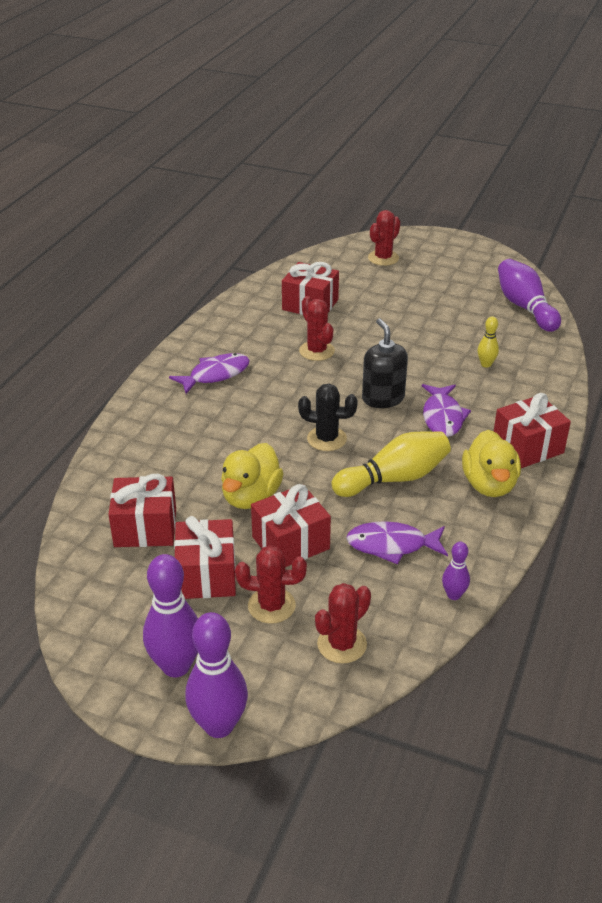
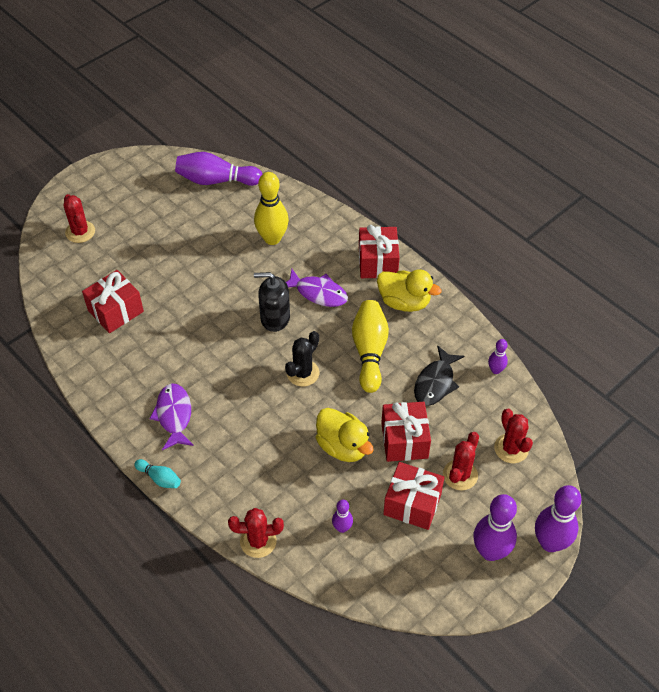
camera: 65 degrees left, 15 degrees up
red gift [108,474,176,547] -> purple bowling pin [332,500,353,533]
red cactus [299,296,335,361] -> red cactus moved to [228,508,284,558]
purple fish [346,521,448,565] -> black fish [414,345,465,406]
yellow bowling pin [477,316,499,367] -> yellow bowling pin [254,172,289,245], size x1.96
none -> turquoise bowling pin [134,459,181,488]

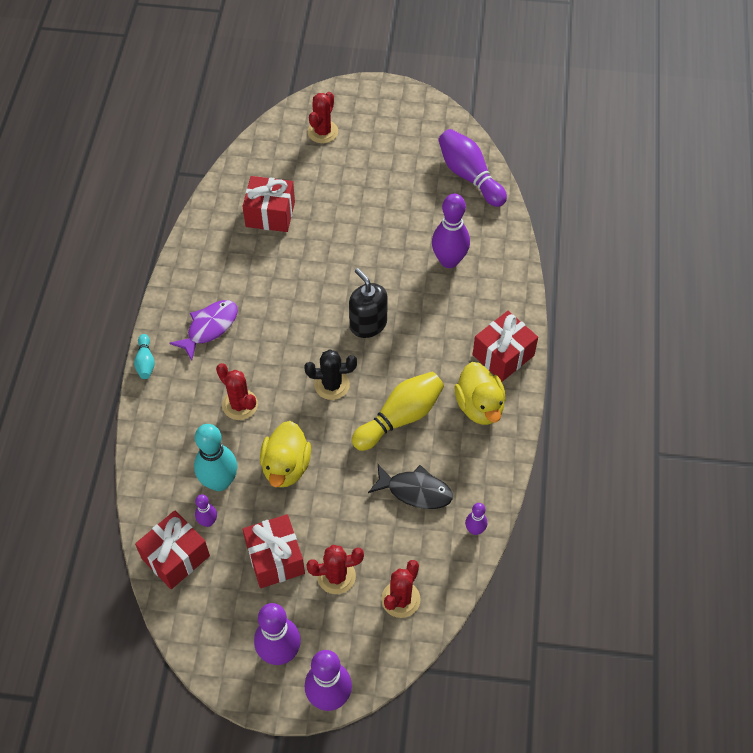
camera: 50 degrees right, 5 degrees up
red cactus [228,508,284,558] -> red cactus moved to [216,363,258,420]
yellow bowling pin [254,172,289,245] -> purple bowling pin [432,194,470,268]
purple fish [286,269,348,307] -> none
red gift [381,402,431,462] -> red gift moved to [135,510,210,589]
black fish [414,345,465,406] -> black fish turned 150 degrees counterclockwise [368,464,453,509]
none -> turquoise bowling pin [194,424,237,491]

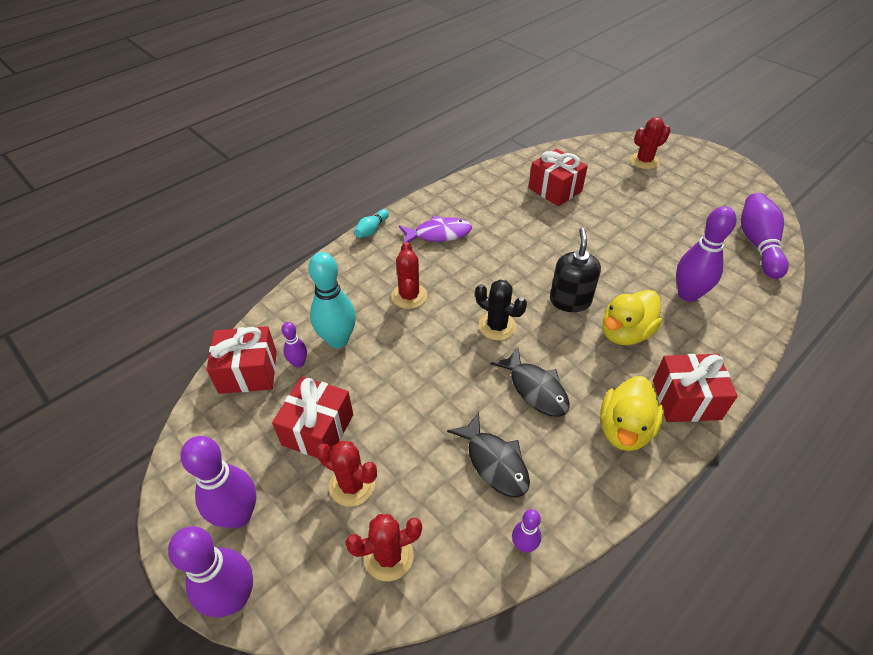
camera: 40 degrees right, 10 degrees down
yellow duck [260,421,311,487] -> yellow duck moved to [602,290,662,345]
yellow bowling pin [352,372,444,451] -> black fish [491,347,570,417]

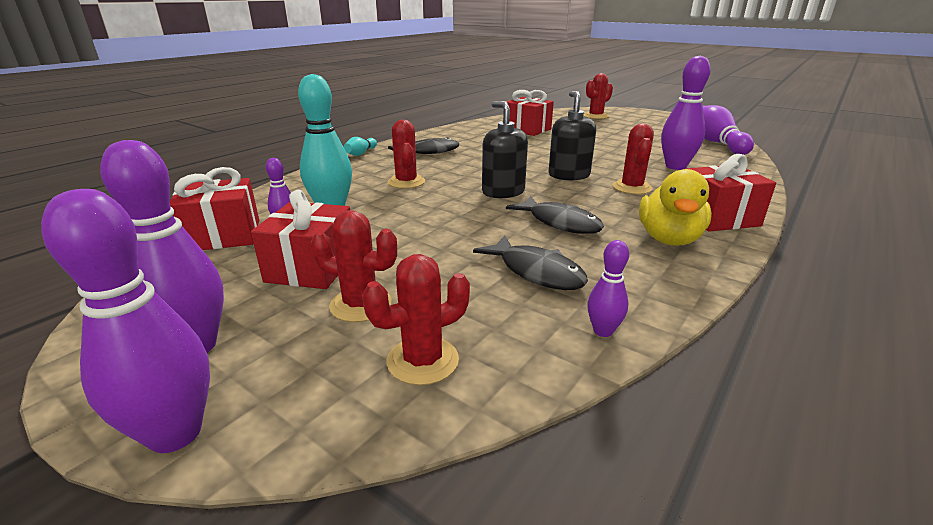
camera: 10 degrees left, 20 degrees down
purple fish [399,216,472,244] -> black fish [388,137,459,154]
black cactus [475,280,527,340] -> black soap dispenser [482,101,528,198]
yellow duck [602,290,662,345] -> red cactus [613,123,654,194]

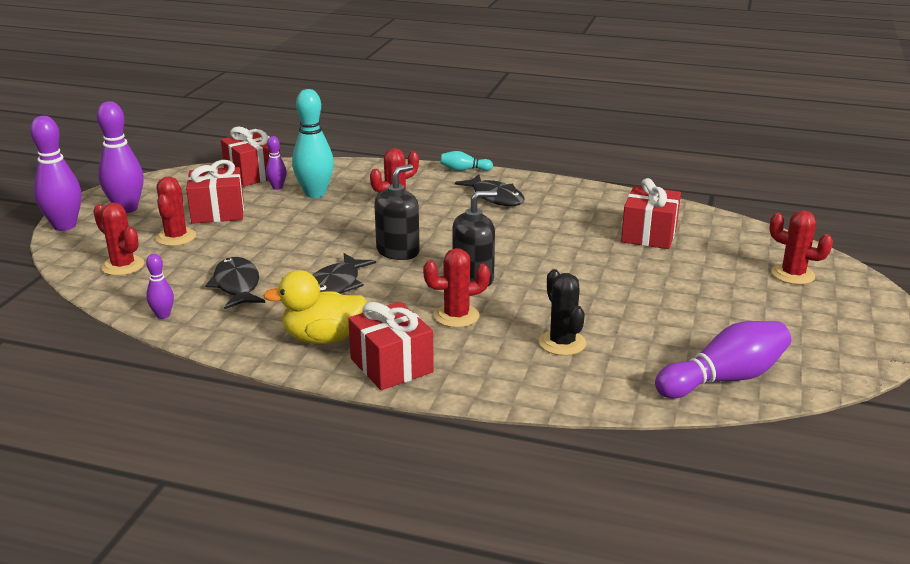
camera: 70 degrees right, 0 degrees up
black fish [473,235,588,290] -> black fish turned 135 degrees clockwise [205,257,265,309]
purple bowling pin [661,56,711,170] -> black cactus [539,269,586,356]

